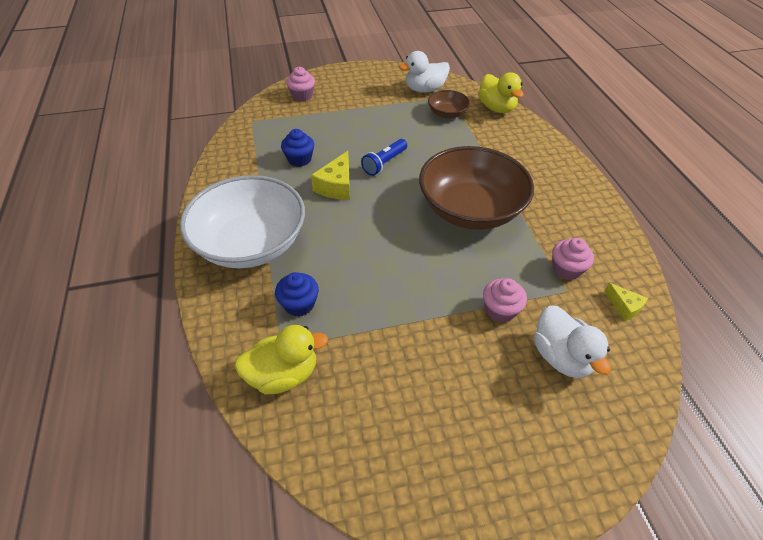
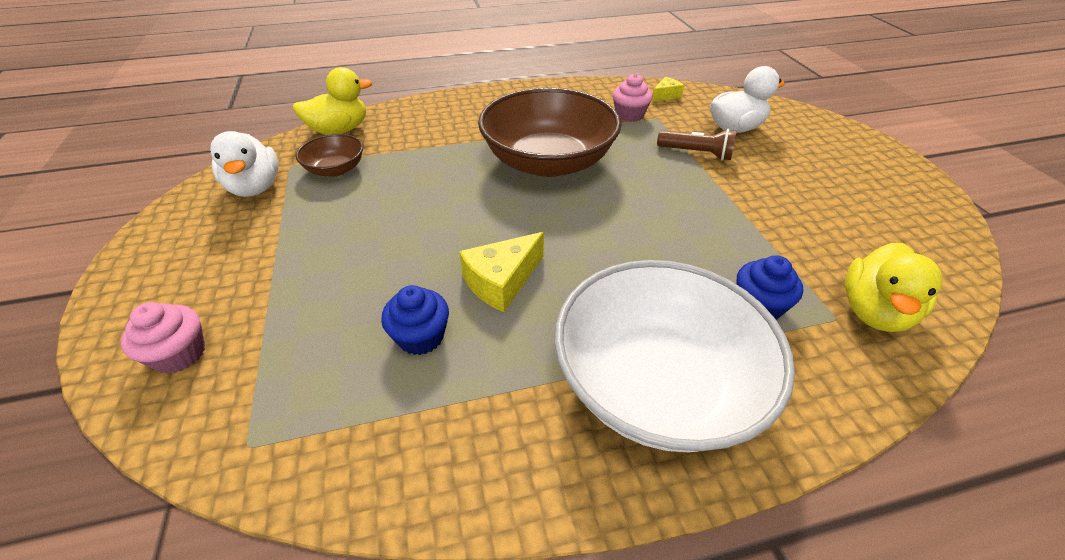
camera: 90 degrees left, 5 degrees down
yellow duck [234,325,328,394] -> yellow duck turned 135 degrees counterclockwise [845,243,942,332]
yellow cheese [311,151,350,200] -> yellow cheese turned 120 degrees clockwise [459,232,544,312]
blue flashlight [361,139,407,176] -> none
pink cupcake [483,278,527,322] -> brown flashlight [657,129,737,161]

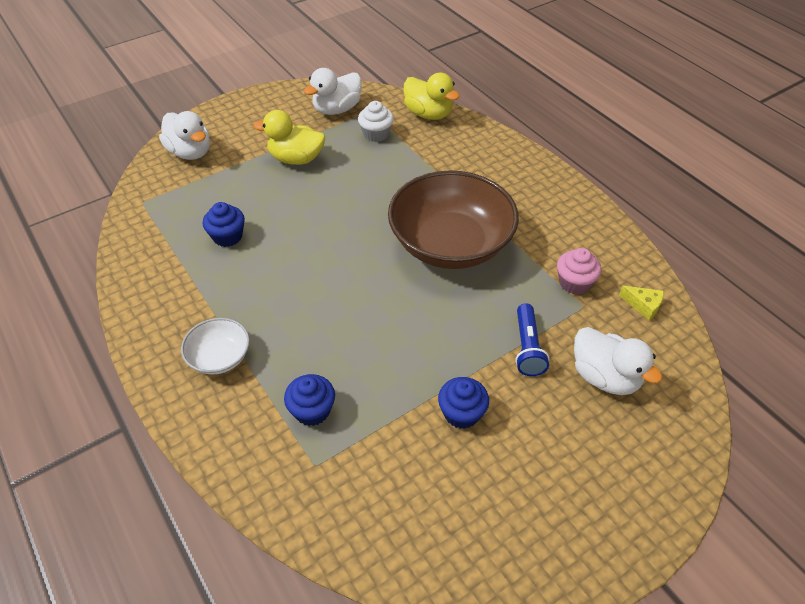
camera: 70 degrees right, 5 degrees up
pink cupcake [121,302,205,374] -> white duck [159,111,210,160]
brown bowl [296,134,363,177] -> white cupcake [358,101,394,142]
yellow cheese [459,232,544,312] -> none
white bowl [554,260,795,452] -> white bowl [181,318,250,374], size x0.46
brown flashlight [657,129,737,161] -> blue flashlight [515,303,549,376]
yellow duck [845,243,942,332] -> yellow duck moved to [253,110,325,165]
none -> blue cupcake [438,377,489,429]

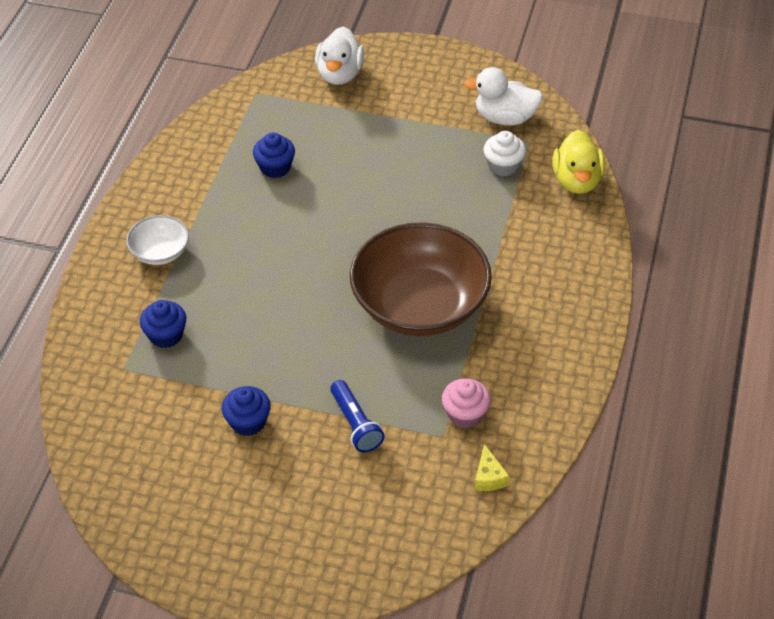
camera: 50 degrees right, 0 degrees up
yellow duck [253,110,325,165] -> none
blue flashlight [515,303,549,376] -> blue flashlight turned 75 degrees counterclockwise [330,380,385,453]
white duck [574,327,663,395] -> none

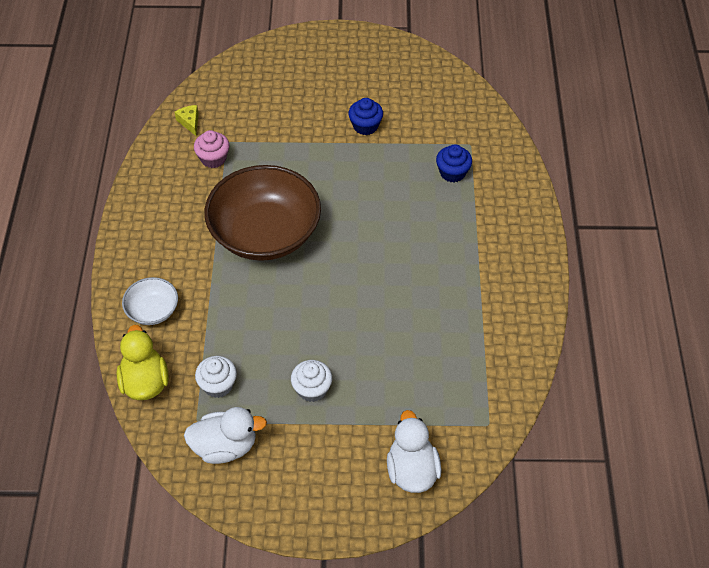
camera: 165 degrees right, 5 degrees up
white bowl [126,215,189,265] -> white bowl moved to [122,277,178,325]
blue cupcake [253,132,295,178] -> none
blue flashlight [330,380,385,453] -> none
none -> white cupcake [291,360,332,402]

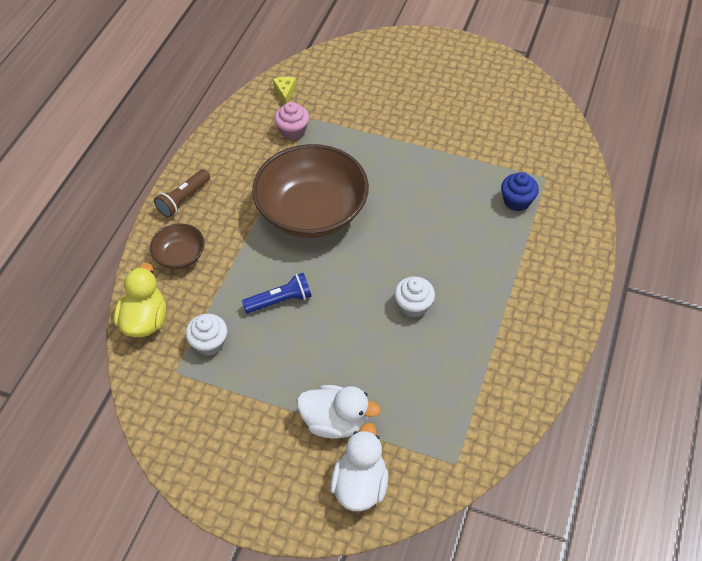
camera: 20 degrees right, 0 degrees up
white bowl [122,277,178,325] -> brown bowl [150,223,205,269]
white duck [184,407,267,464] -> white duck moved to [297,385,381,439]
white cupcake [291,360,332,402] -> white cupcake moved to [394,277,435,318]
blue cupcake [348,98,383,135] -> none
none -> brown flashlight [154,169,210,218]
none -> blue flashlight [242,273,312,313]

